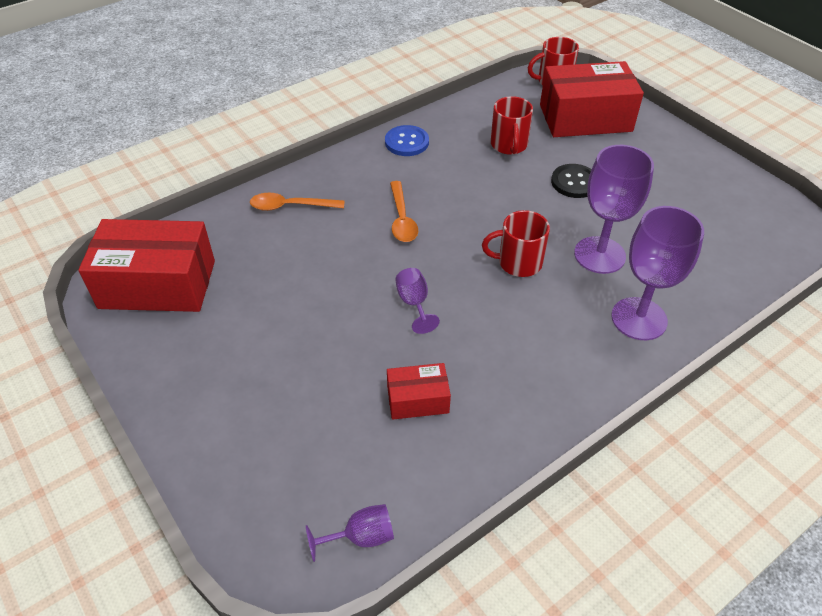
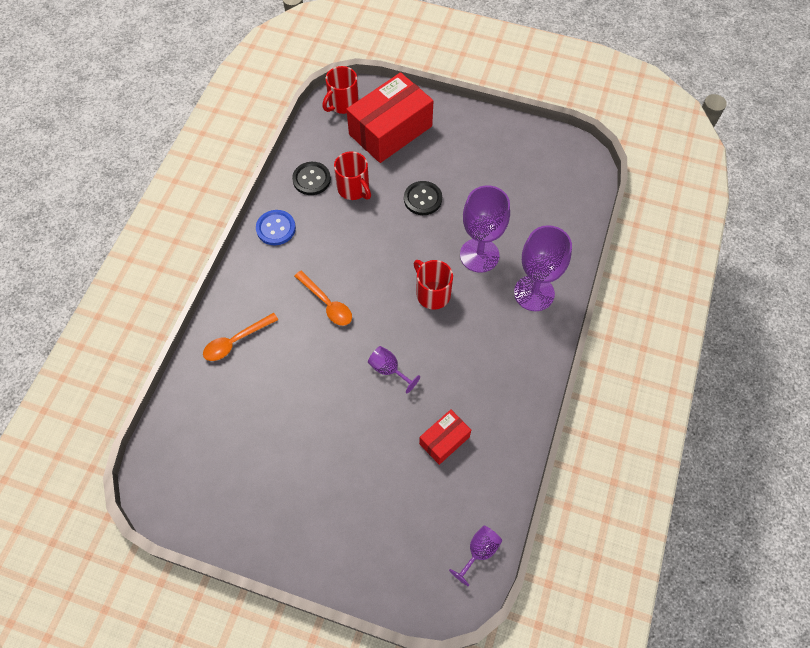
camera: 35 degrees left, 15 degrees up
red box [79,219,215,312] -> none
red mug [482,210,550,277] -> red mug turned 90 degrees clockwise [414,260,453,310]
none -> black button [292,162,331,195]

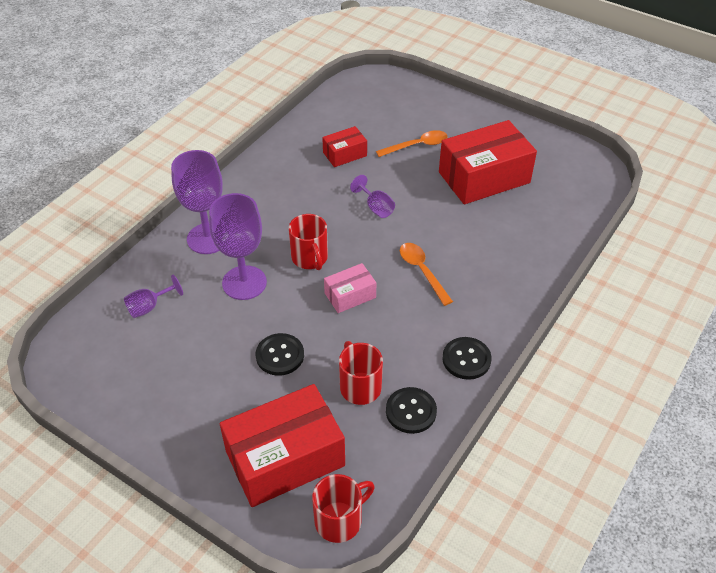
camera: 165 degrees left, 15 degrees down
orange spoon [203,313,278,361] -> orange spoon moved to [376,130,448,157]
blue button [256,210,296,245] -> black button [442,337,492,380]
purple goblet [449,525,502,587] -> purple goblet moved to [124,275,183,318]
none -> pink box [324,263,376,313]
none -> red box [439,120,537,204]

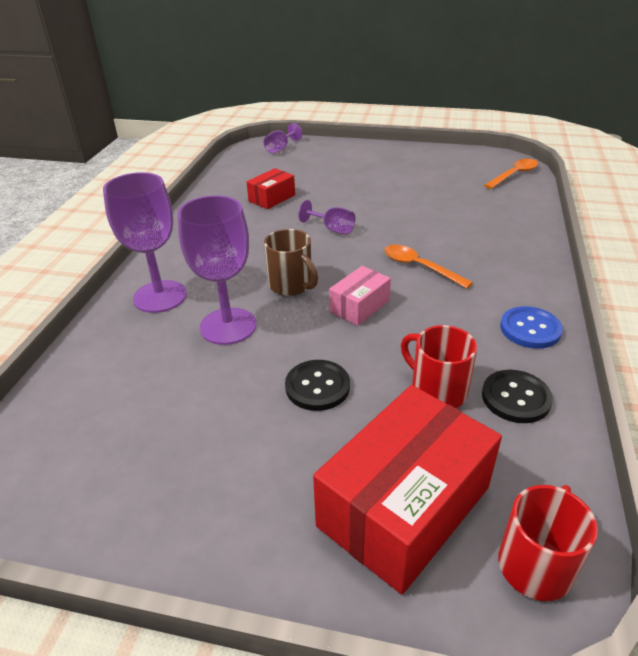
camera: 20 degrees left, 10 degrees down
purple goblet [124,275,183,318] -> purple goblet moved to [264,123,302,153]
red mug [289,214,328,270] -> brown mug [264,229,318,296]
orange spoon [376,130,448,157] -> orange spoon moved to [484,159,538,189]
red box [439,120,537,204] -> none
black button [442,337,492,380] -> blue button [500,306,563,349]

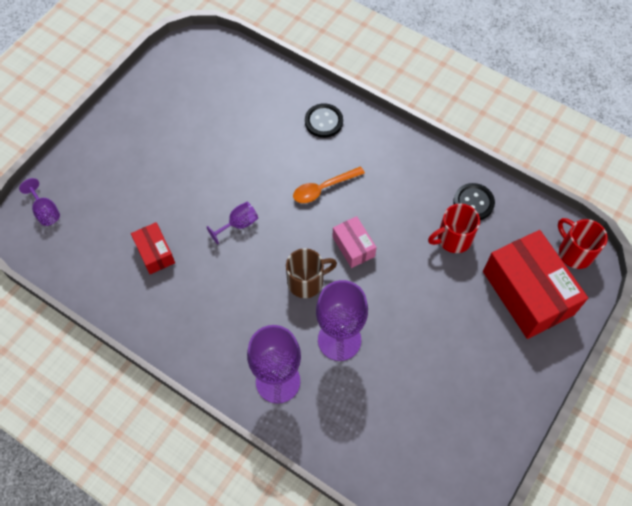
camera: 70 degrees left, 25 degrees up
black button [285,360,350,411] -> black button moved to [305,103,343,138]
orange spoon [484,159,538,189] -> none
blue button [500,306,563,349] -> none

